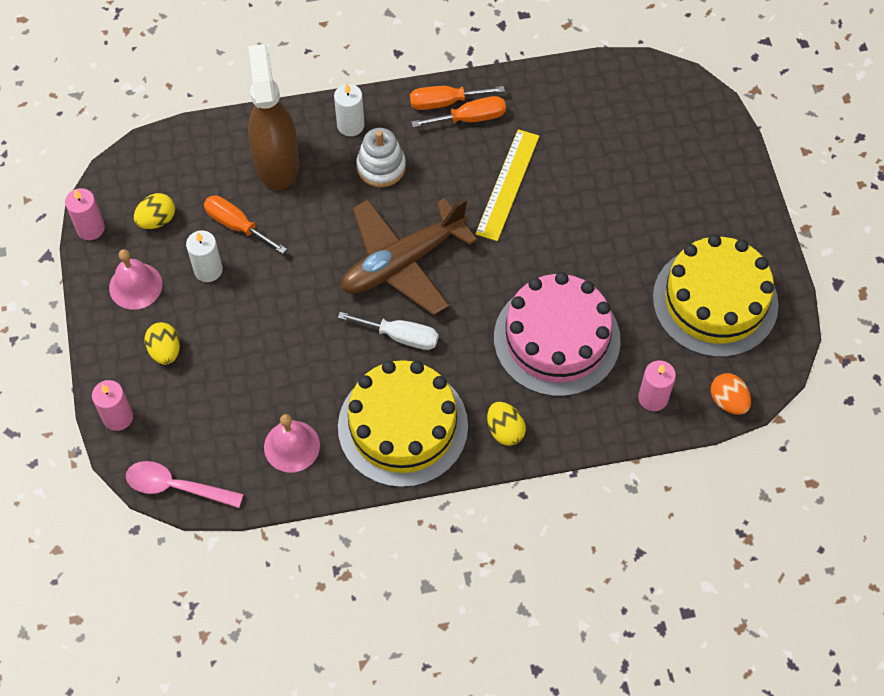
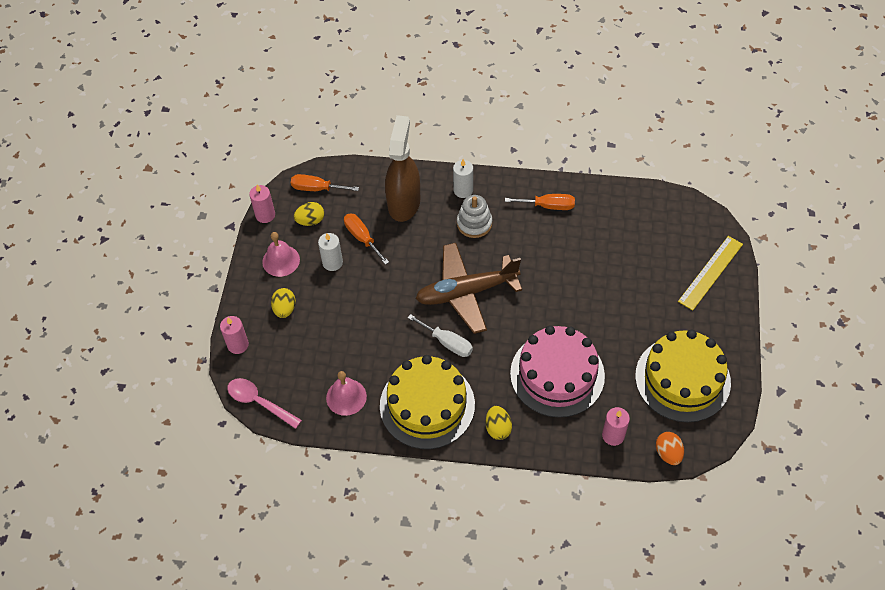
camera: 20 degrees right, 5 degrees down
orange screwdriver [410,86,505,110] -> orange screwdriver moved to [291,174,359,191]
yellow ruler [475,129,539,241] -> yellow ruler moved to [678,236,743,311]

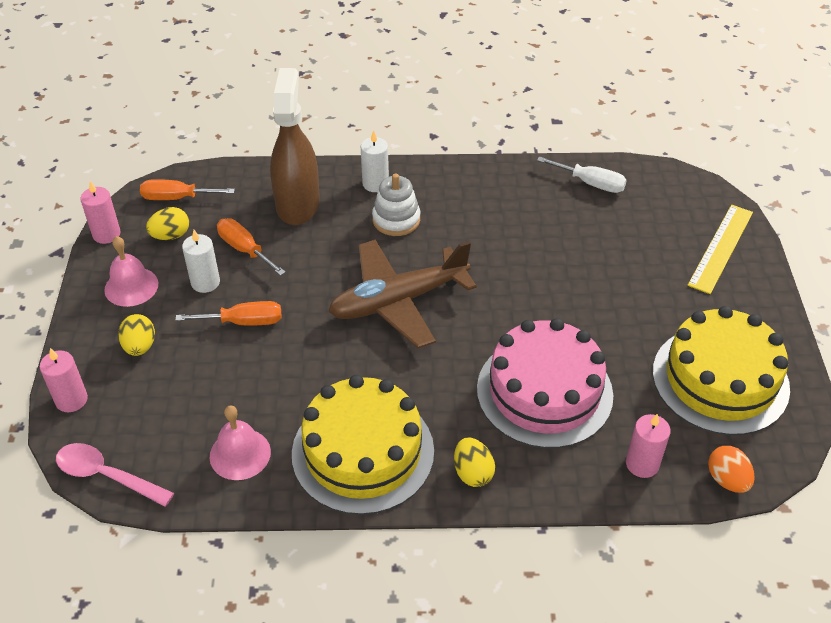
camera: 10 degrees left, 10 degrees down
white screwdriver [407,314,473,357] -> white screwdriver moved to [537,156,627,193]
orange screwdriver [505,194,575,210] -> orange screwdriver moved to [176,301,281,326]

